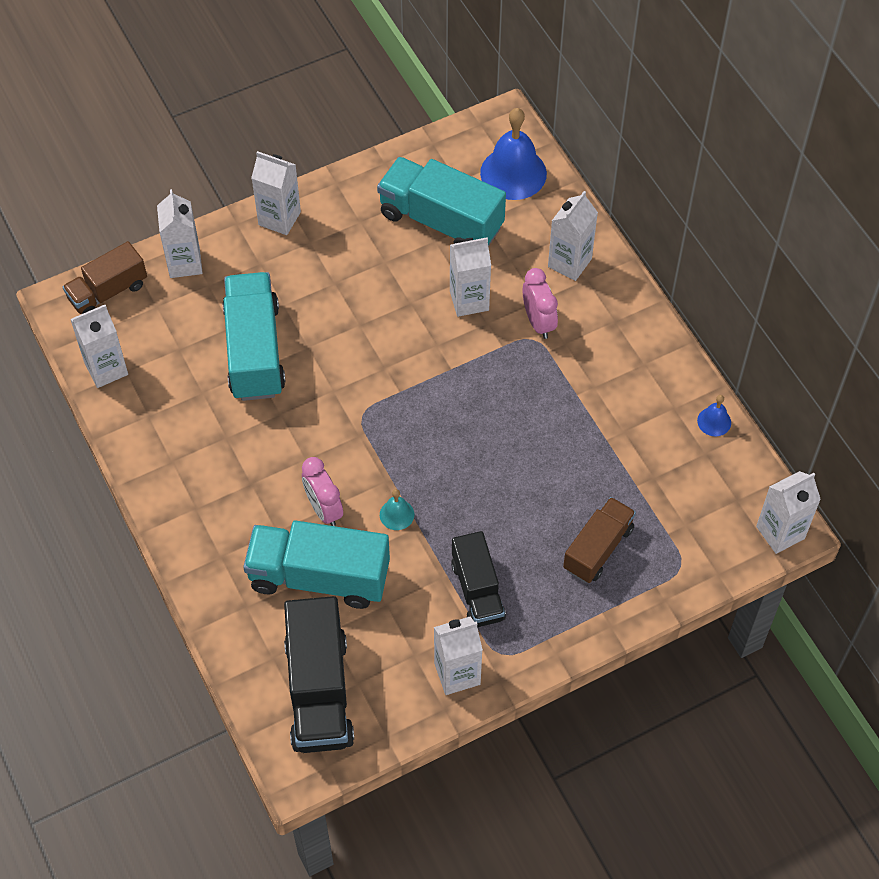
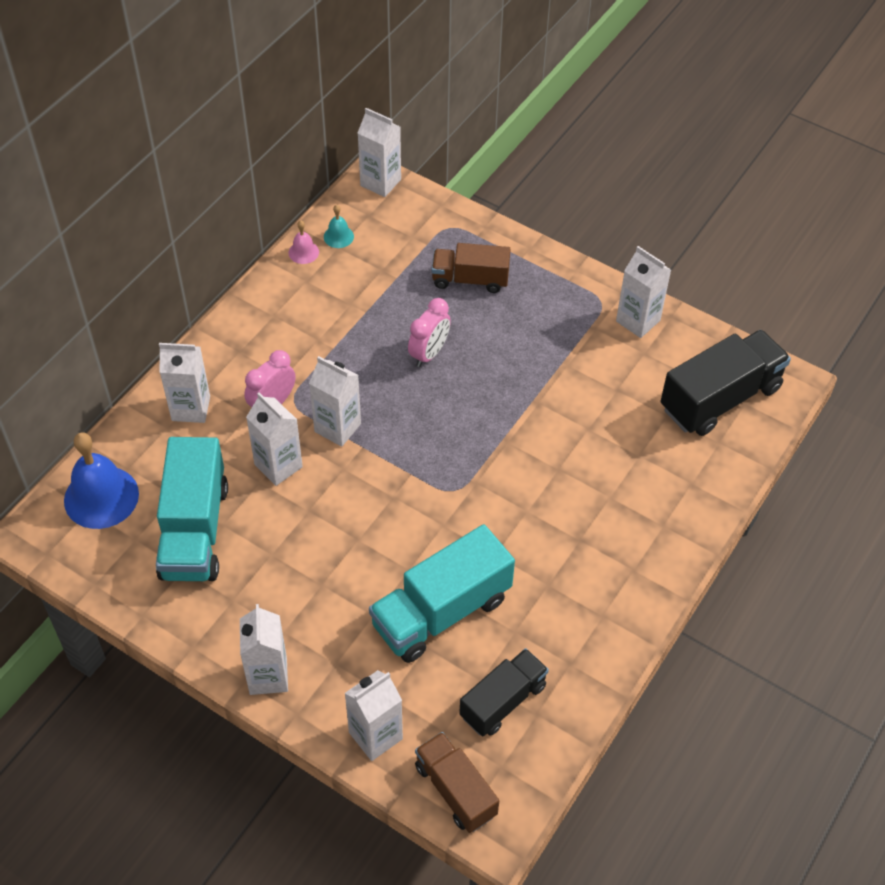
camera: 120 degrees left, 5 degrees down
brown truck [63,241,147,314] -> brown truck turned 150 degrees counterclockwise [415,732,499,833]
white carton [70,305,128,388] -> white carton moved to [309,356,361,447]
turquoise truck [243,520,390,609] -> none
pink clock [302,457,343,526] -> pink clock moved to [408,298,451,367]
turquoise bell [380,489,414,530] -> turquoise bell moved to [324,205,354,248]
black truck [451,531,506,627] -> black truck moved to [459,648,549,736]
blue bell [697,395,731,436] -> pink bell [288,220,319,264]

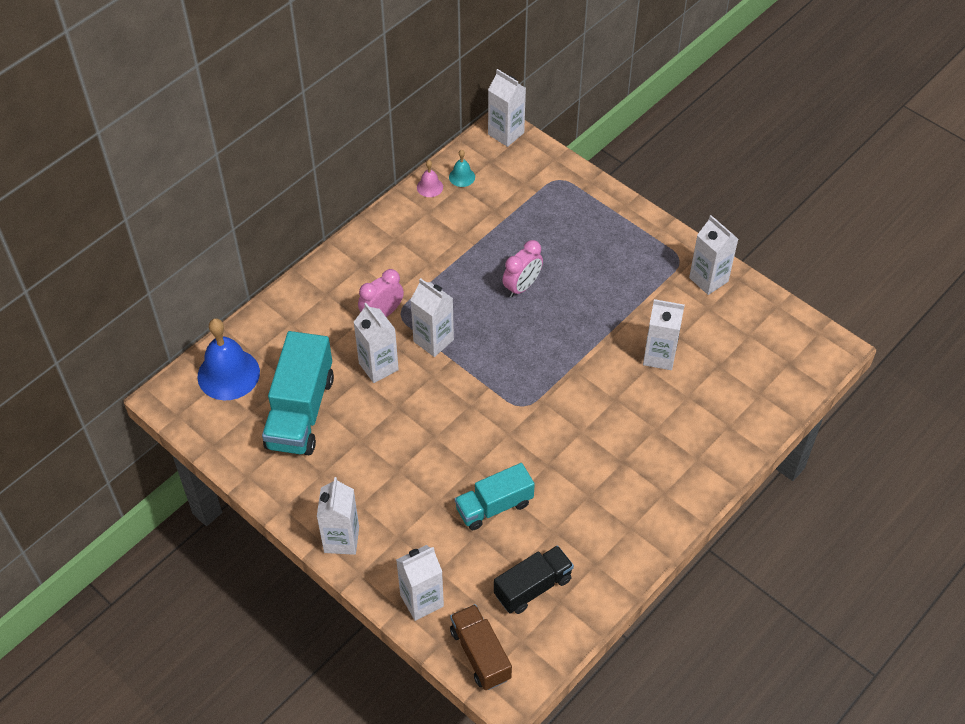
camera: 10 degrees right, 0 degrees up
white carton [159,343,210,423] -> white carton moved to [643,299,685,370]
turquoise truck [369,524,515,663] -> turquoise truck [455,463,535,530], size x0.63
brown truck [432,243,511,293] -> none
black truck [661,330,791,436] -> none

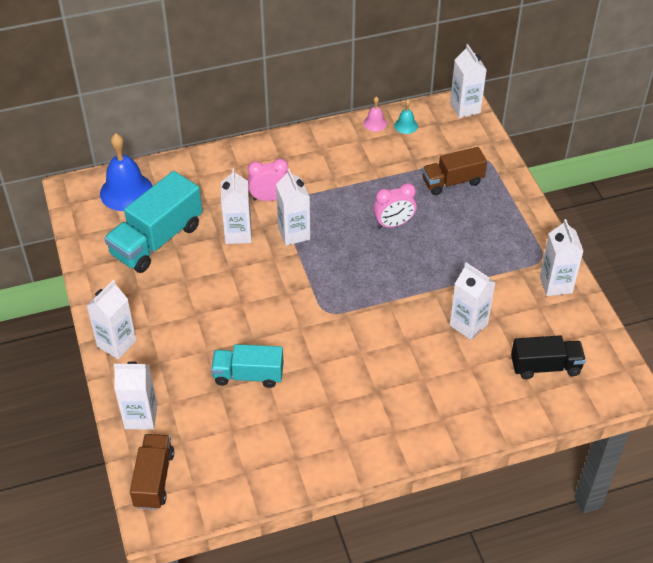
camera: 30 degrees right, 5 degrees down
black truck [494,545,574,614] -> black truck moved to [511,335,586,379]
none -> brown truck [422,147,487,195]

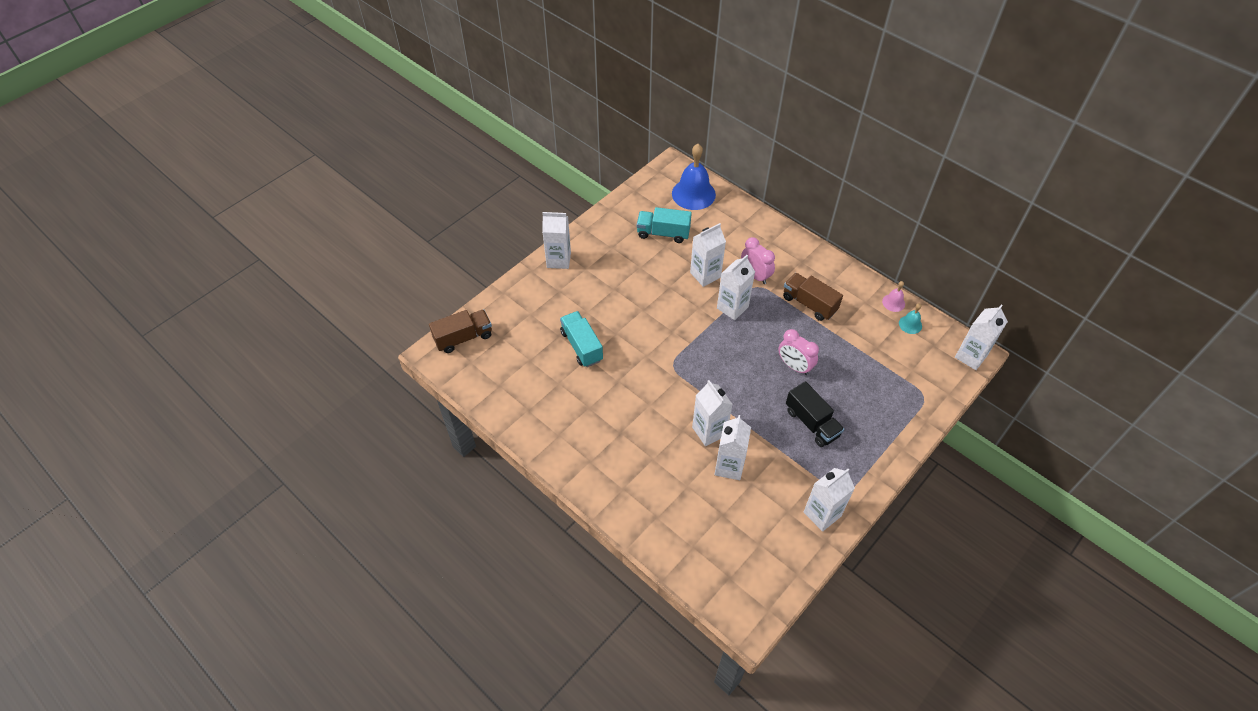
camera: 60 degrees right, 5 degrees up
turquoise truck [104,171,202,273] -> turquoise truck [637,207,692,243], size x0.63
white carton [114,361,157,430] -> white carton moved to [692,380,733,446]
brown truck [422,147,487,195] -> brown truck moved to [783,273,843,321]
black truck [511,335,586,379] -> black truck moved to [786,381,844,447]

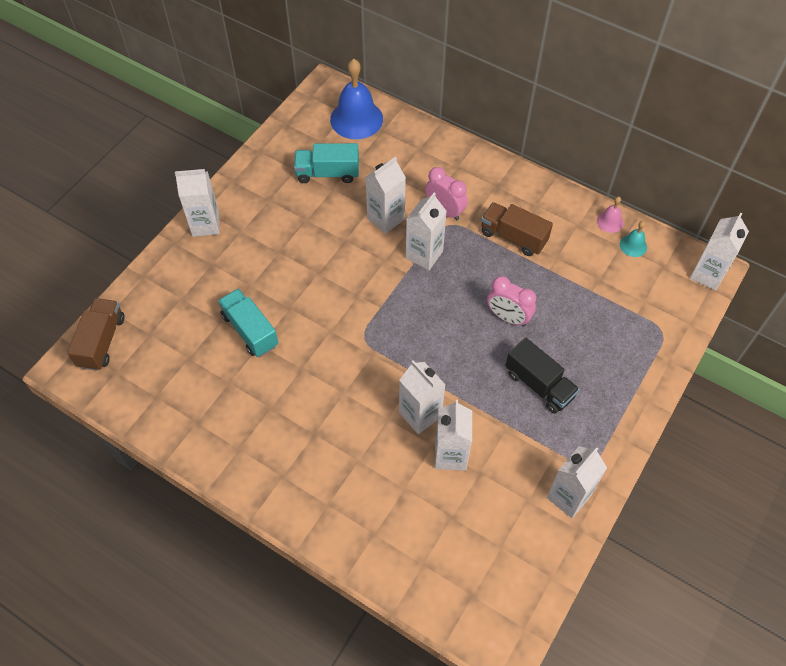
camera: 10 degrees left, 5 degrees up
brown truck [429,310,492,353] -> brown truck turned 45 degrees counterclockwise [67,298,125,371]

